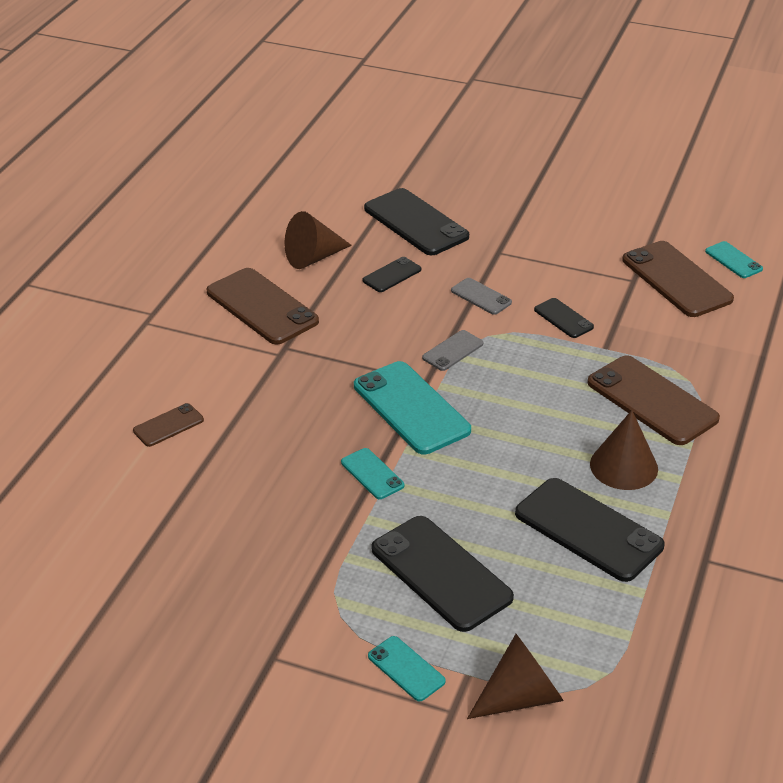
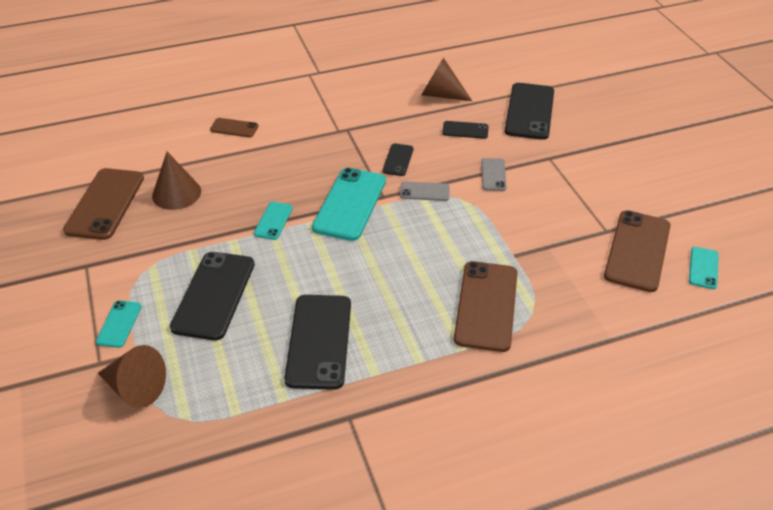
camera: 50 degrees right, 5 degrees up
brown phone [207,268,319,345] -> brown phone moved to [63,168,144,240]
black phone [534,298,594,338] -> black phone moved to [383,143,414,176]
brown cone [590,410,658,490] -> brown cone moved to [152,152,201,210]

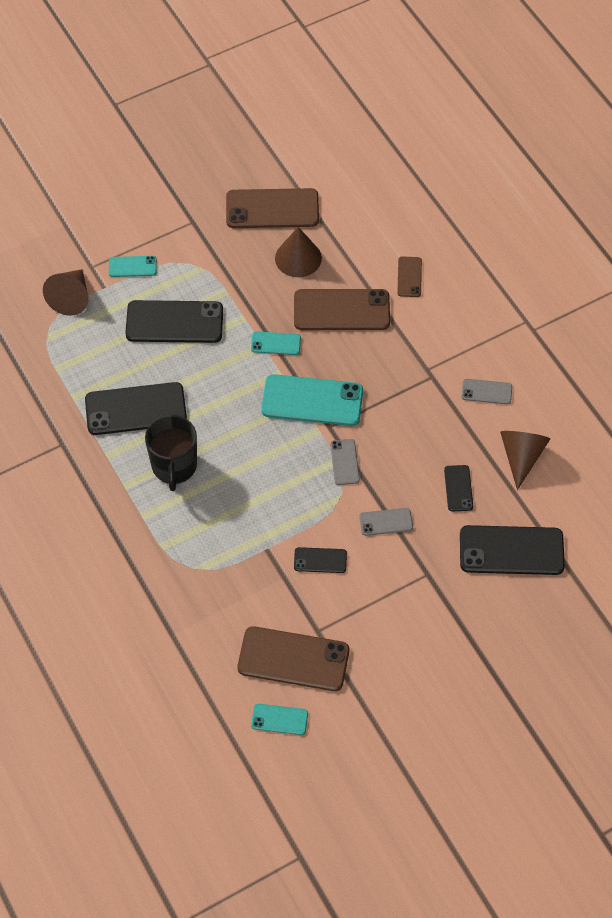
camera: 80 degrees right, 15 degrees up
black phone [383,143,414,176] -> black phone moved to [294,547,347,573]
brown phone [454,261,517,352] -> brown phone moved to [294,289,390,330]
none -> black mug [145,415,197,491]
none -> grey phone [462,379,512,404]

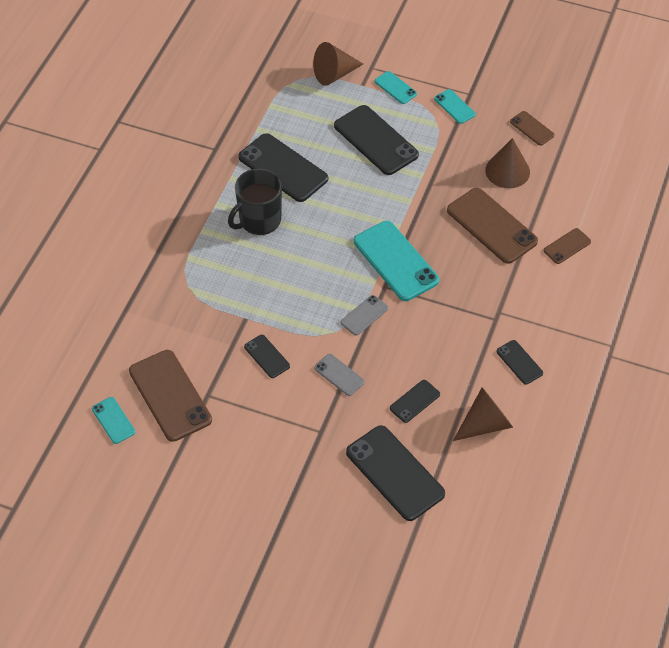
camera: 50 degrees right, 5 degrees down
brown phone [226,188,319,228] -> brown phone [510,111,555,146], size x0.50
turquoise phone [251,331,301,355] -> turquoise phone moved to [434,89,476,124]
grey phone [462,379,512,404] -> black phone [496,340,543,385]

